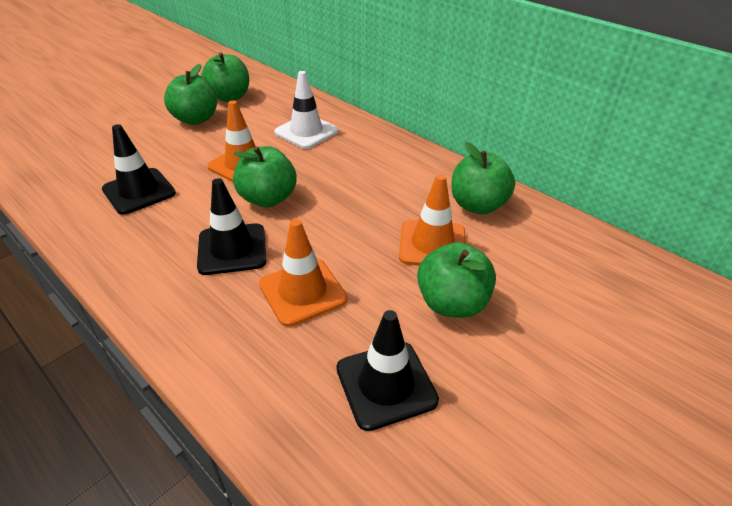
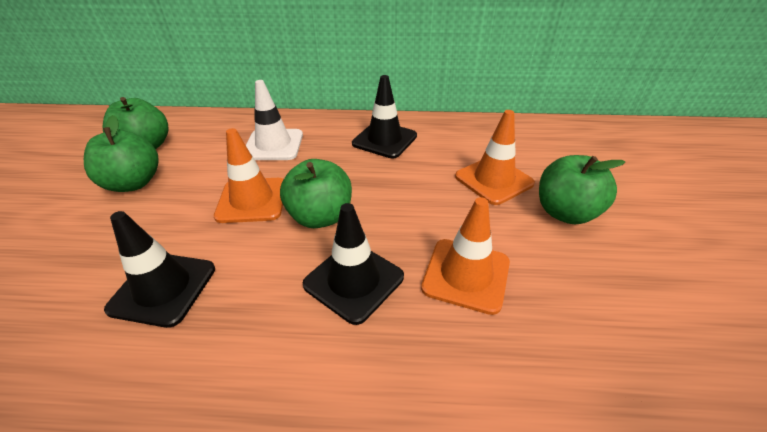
camera: 40 degrees left, 0 degrees up
black traffic cone [336,310,439,431] -> black traffic cone moved to [352,75,417,158]
green apple [451,142,515,214] -> none

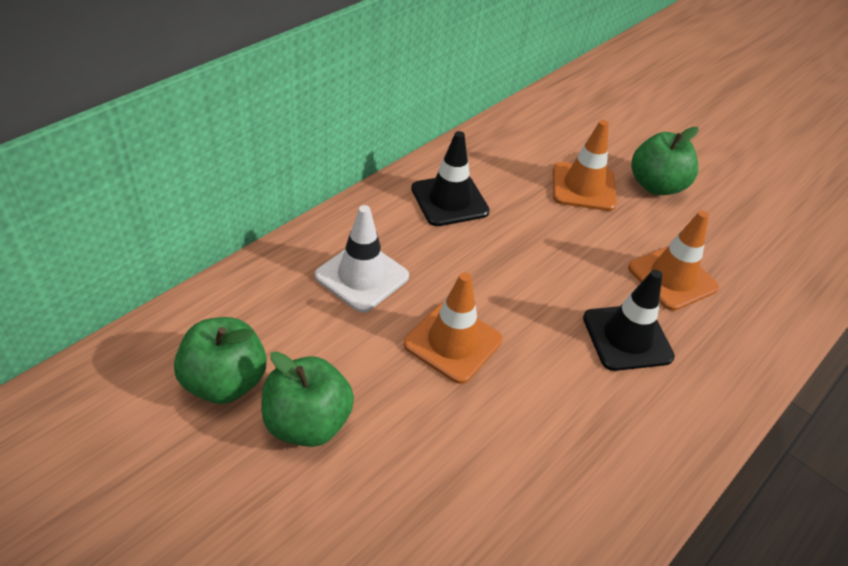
camera: 55 degrees left, 5 degrees up
black traffic cone [104,211,215,328] -> none
green apple [280,159,352,228] -> none

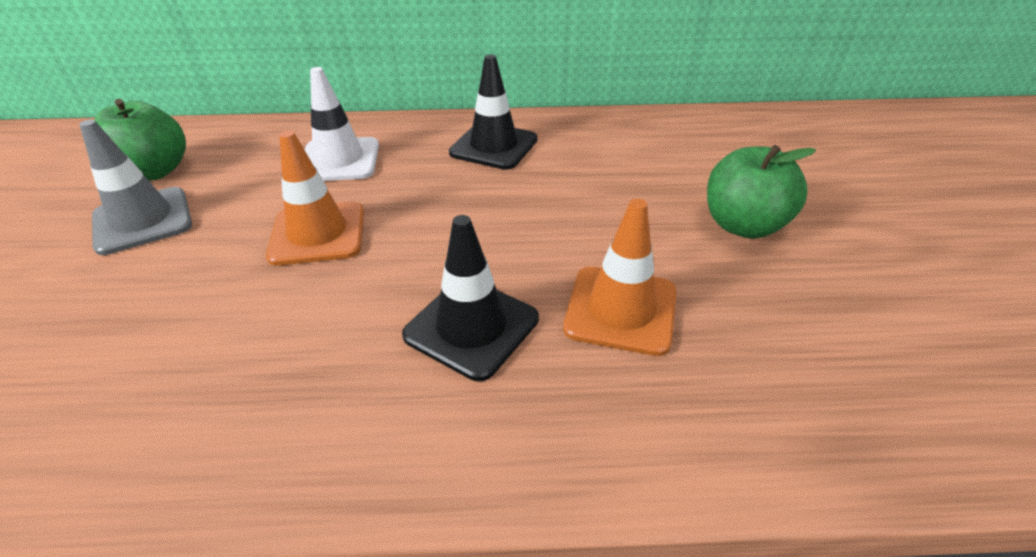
camera: 50 degrees right, 5 degrees down
green apple [261,351,354,447] -> grey traffic cone [79,120,192,255]
orange traffic cone [553,120,617,211] -> none

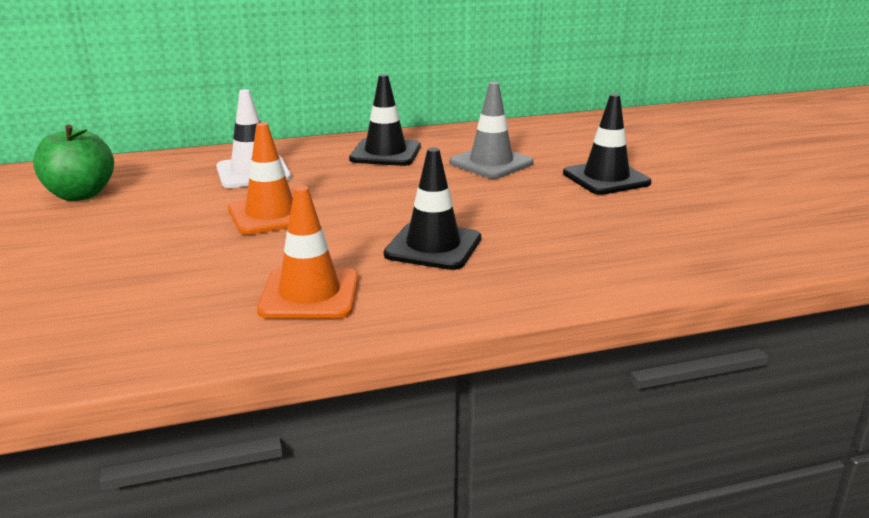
camera: 15 degrees left, 15 degrees down
grey traffic cone [79,120,192,255] -> grey traffic cone moved to [449,82,533,179]
orange traffic cone [563,199,676,356] -> orange traffic cone moved to [257,186,359,319]
green apple [707,145,816,239] -> black traffic cone [563,94,651,195]

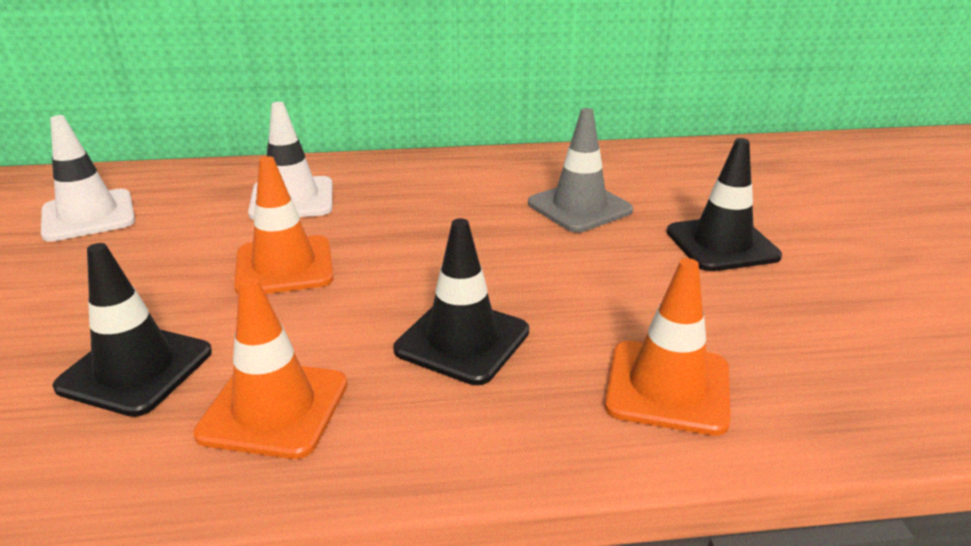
camera: 10 degrees right, 5 degrees up
green apple [33,125,114,201] -> white traffic cone [41,115,135,242]
black traffic cone [349,74,421,166] -> black traffic cone moved to [52,243,212,417]
none -> orange traffic cone [605,258,731,436]

